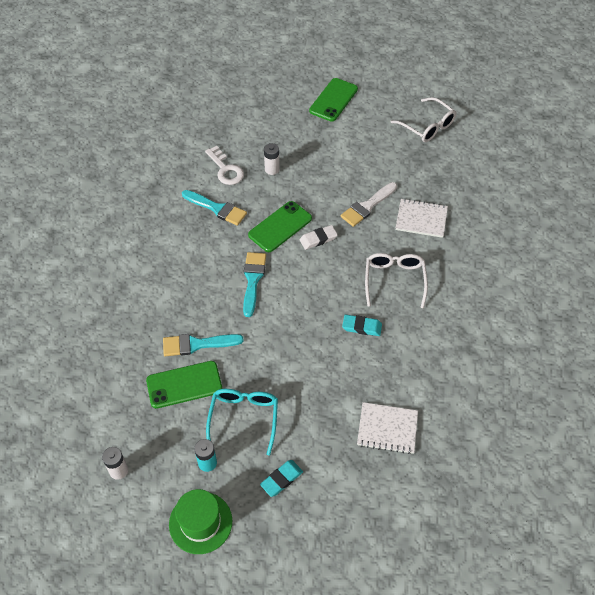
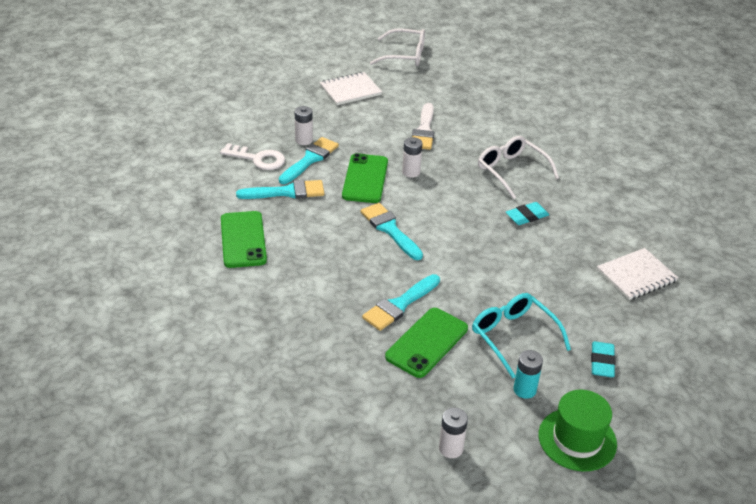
camera: 40 degrees left, 15 degrees down
white eraser [300,225,338,250] -> white battery [402,137,423,178]
green phone [309,78,358,122] -> green phone moved to [221,211,267,268]
white notebook [396,199,448,238] -> white notebook moved to [320,72,382,105]
none -> turquoise brush [279,137,339,184]

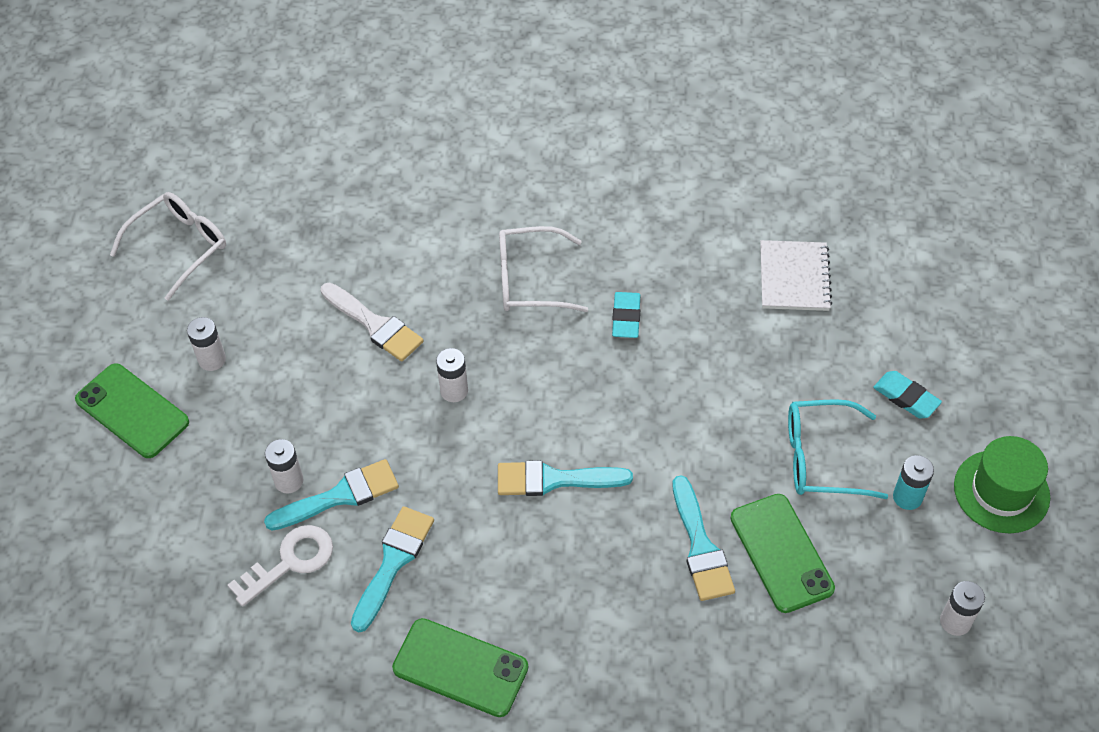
camera: 55 degrees left, 15 degrees up
turquoise brush [279,137,339,184] -> turquoise brush turned 90 degrees clockwise [264,459,399,531]
white notebook [320,72,382,105] -> white battery [187,317,226,371]
green phone [342,153,388,203] -> green phone moved to [75,363,189,458]

